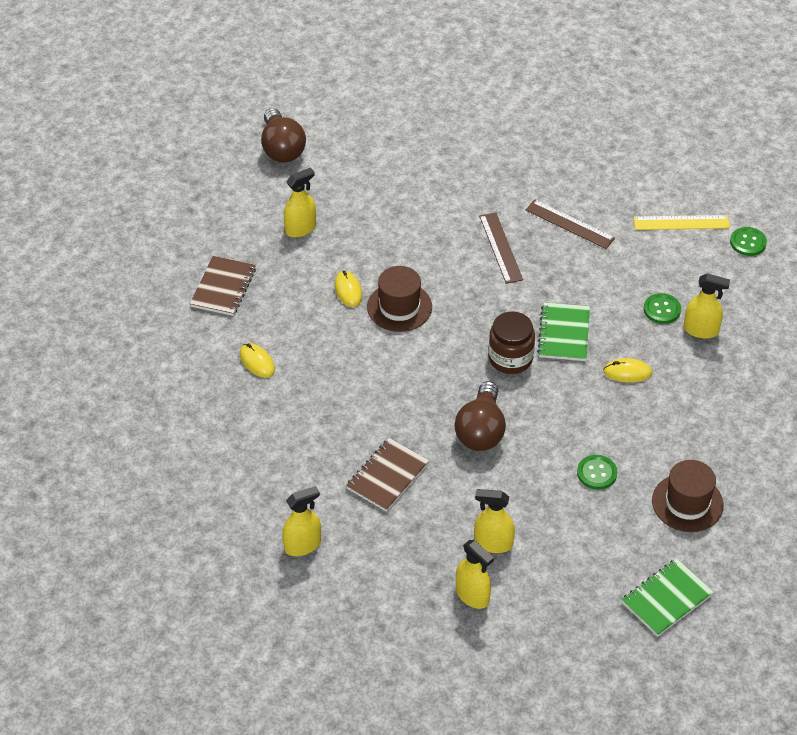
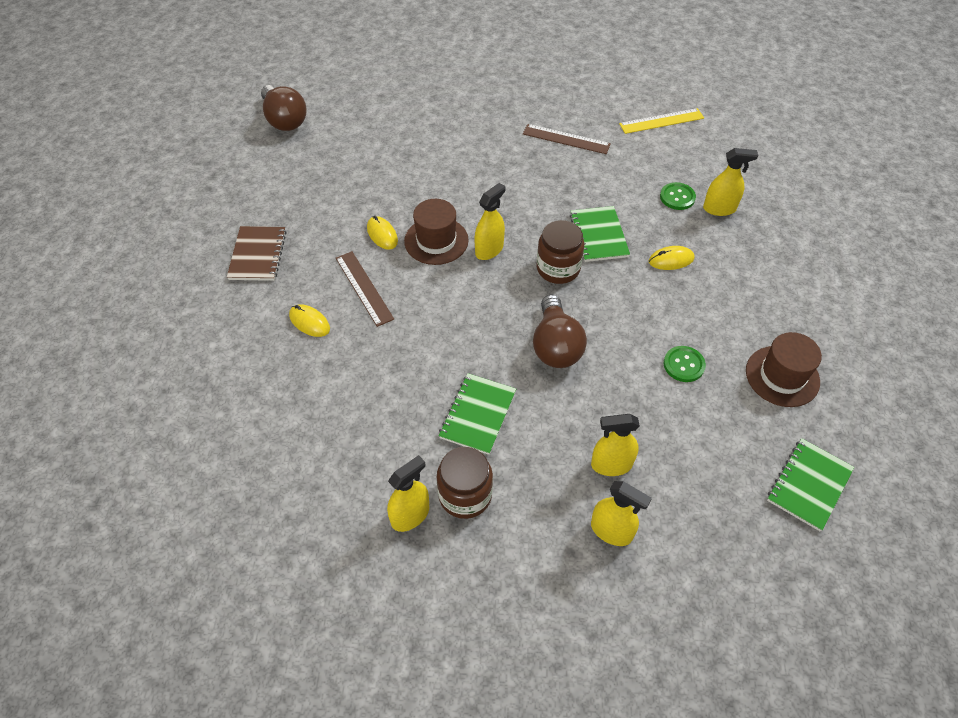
camera: 15 degrees left, 5 degrees up
yellow spray bottle [284,167,316,237] -> yellow spray bottle moved to [475,183,506,260]
brown notebook [346,438,429,512] -> green notebook [439,373,516,455]
brown ruler [479,212,523,284] -> brown ruler moved to [336,251,394,327]
green button [730,227,767,256] -> none
none -> brown jar [437,447,493,519]

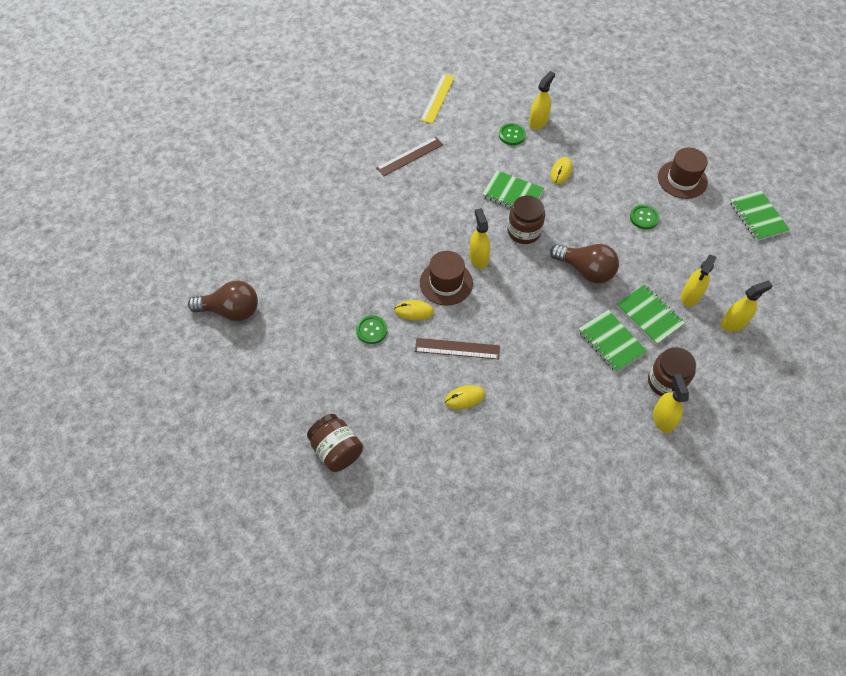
camera: 55 degrees left, 5 degrees up
brown notebook [227,226,287,281] -> none
none -> brown jar [307,414,363,472]
none -> green button [356,315,387,344]
none -> green notebook [616,285,685,345]

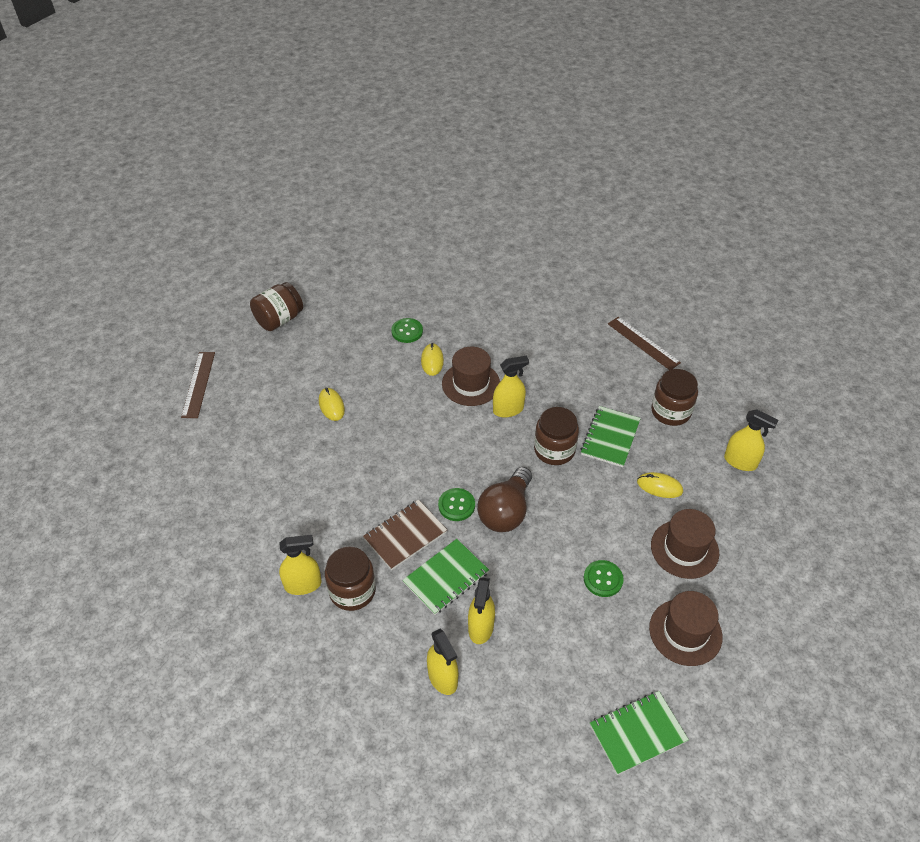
camera: 85 degrees right, 10 degrees down
brown light bulb [188,281,258,321] -> none
brown ruler [415,338,500,359] -> brown ruler moved to [181,352,215,418]
yellow ruler [421,74,455,124] -> none
green button [499,123,526,145] -> green button moved to [438,488,475,521]
green notebook [578,310,647,372] -> brown notebook [363,499,447,570]
yellow spray bottle [681,254,717,307] -> yellow spray bottle turned 105 degrees counterclockwise [468,577,495,644]
none -> brown jar [651,369,698,426]
none -> brown hat [651,509,719,579]

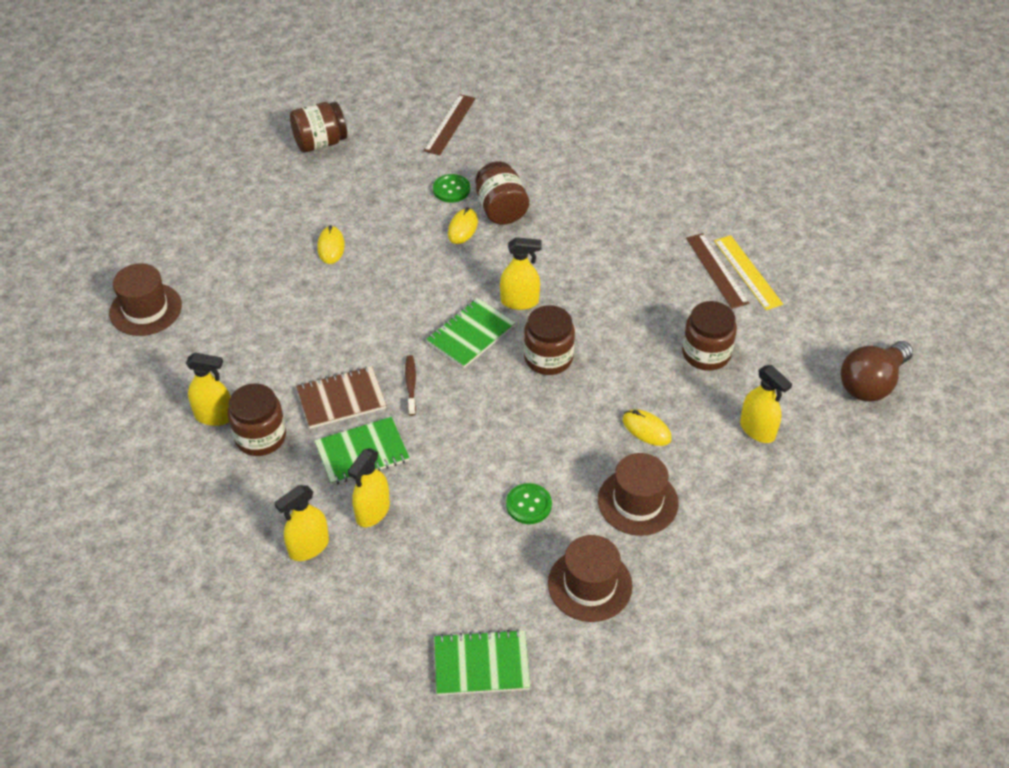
camera: 20 degrees right, 0 degrees up
brown ruler [181,352,215,418] -> brown ruler moved to [424,94,475,155]
yellow spray bottle [427,629,458,695] -> yellow spray bottle turned 60 degrees clockwise [275,485,329,561]
green button [438,488,475,521] -> brown toothbrush [405,355,416,416]
brown hat [442,346,500,406] -> brown hat moved to [109,263,182,336]
brown light bulb [477,467,532,532] -> brown light bulb moved to [841,341,913,402]
green notebook [580,406,641,467] -> green notebook moved to [426,298,515,368]
none -> brown jar [476,162,529,225]
none -> yellow ruler [714,235,783,310]

